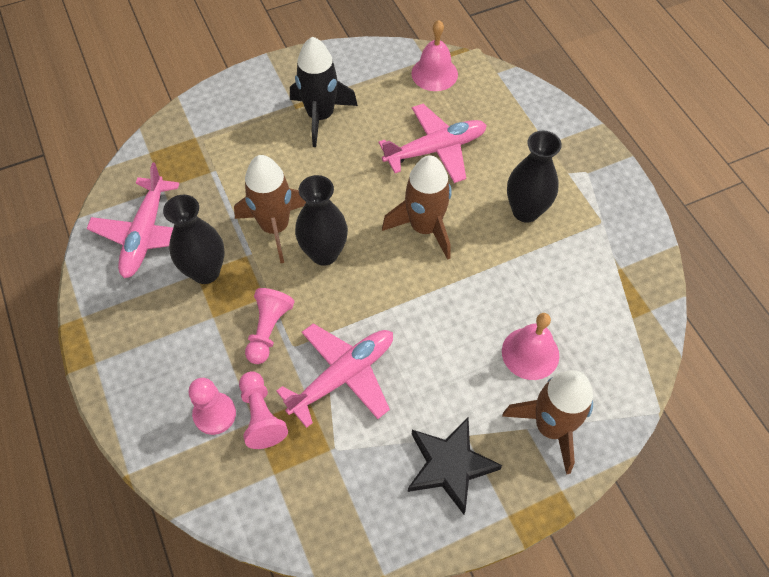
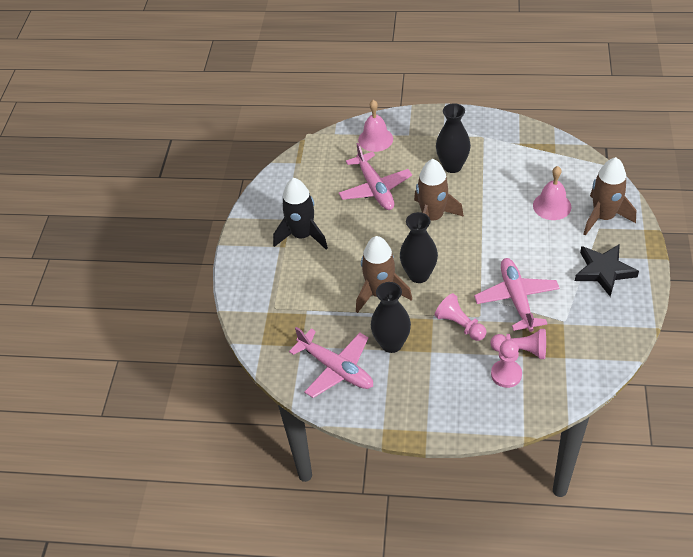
camera: 55 degrees left, 10 degrees down
pink plane [379,104,487,183] -> pink plane turned 150 degrees clockwise [339,143,412,210]
pink bell [411,20,458,91] -> pink bell moved to [358,100,393,152]

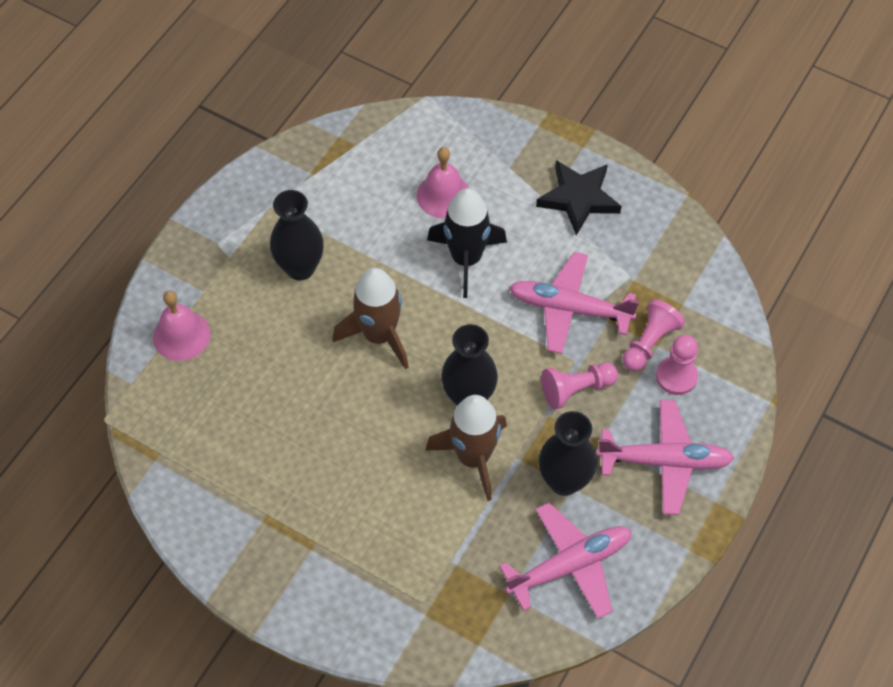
camera: 70 degrees left, 10 degrees up
black rocket [273,178,328,249] -> black rocket moved to [427,188,507,298]
pink plane [339,143,412,210] -> pink plane moved to [596,400,734,515]
brown rocket [584,157,636,236] -> none

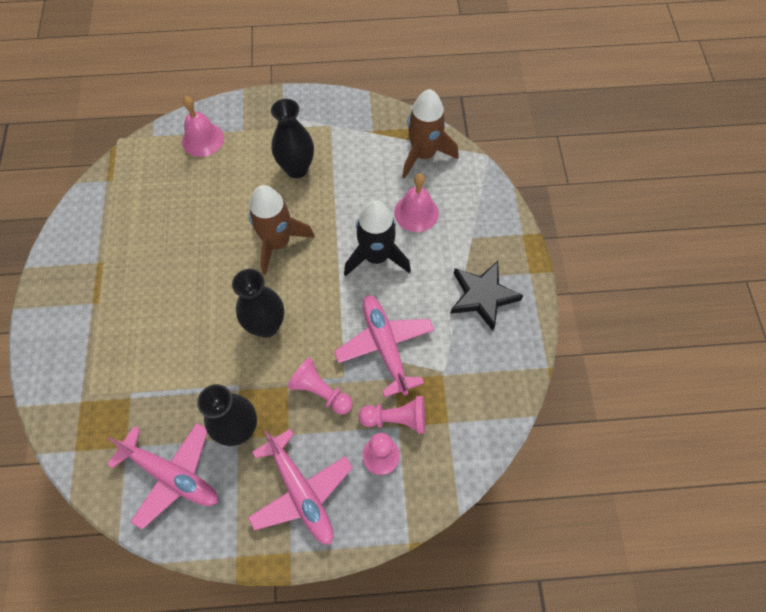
camera: 55 degrees right, 5 degrees up
brown rocket [425,395,507,501] -> brown rocket moved to [402,89,458,179]

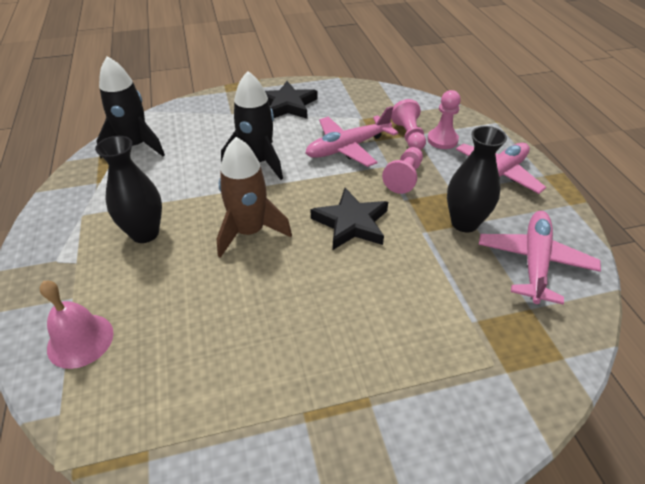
camera: 100 degrees left, 20 degrees down
black vase [232,269,284,337] -> black star [311,188,388,250]
pink bell [394,174,439,232] -> none
brown rocket [402,89,458,179] -> black rocket [97,56,165,158]

